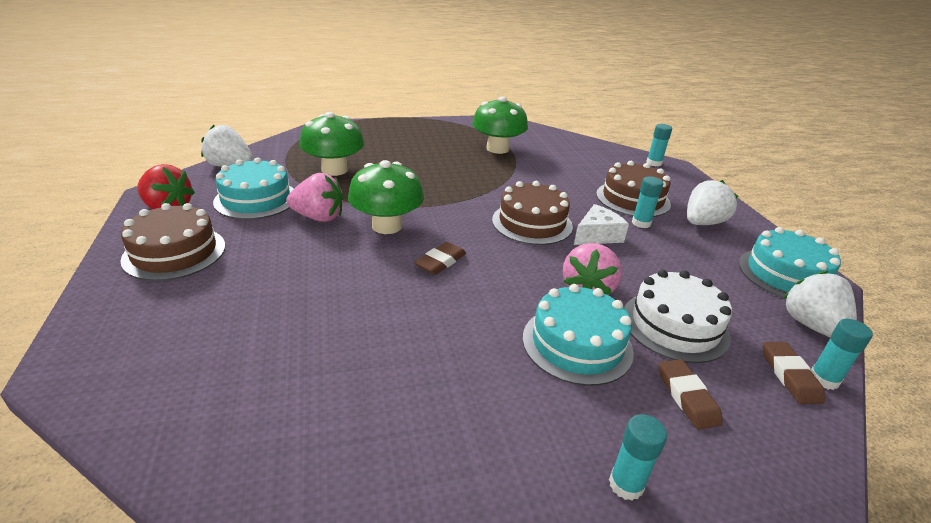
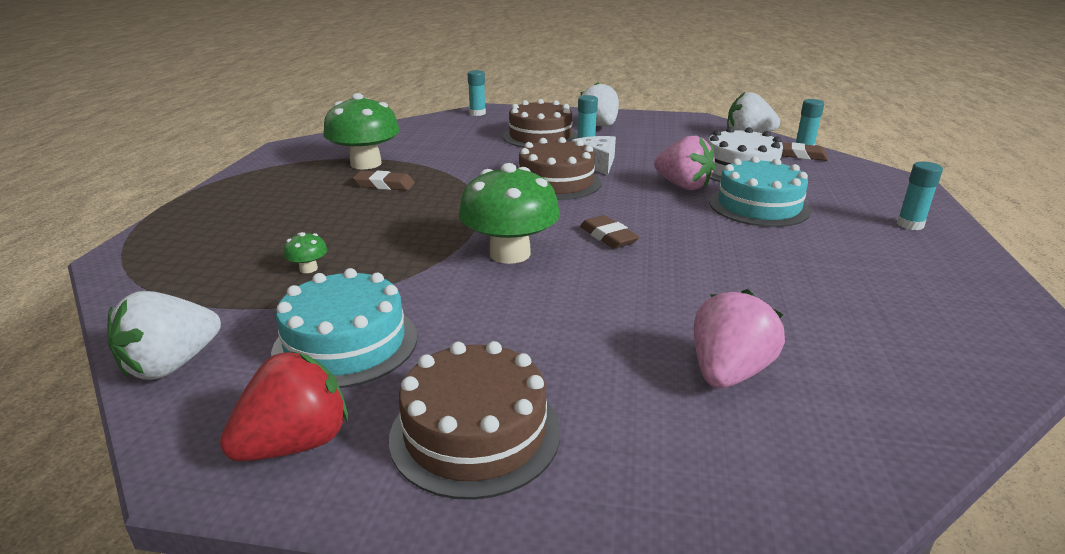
camera: 65 degrees left, 5 degrees down
pink strawberry [286,173,344,222] -> pink strawberry moved to [694,289,785,388]
green mushroom [299,112,364,176] -> green mushroom [283,232,327,273], size x0.41
brown eraser [659,359,723,430] -> brown eraser moved to [353,171,415,190]
turquoise cake [739,227,841,299] -> none

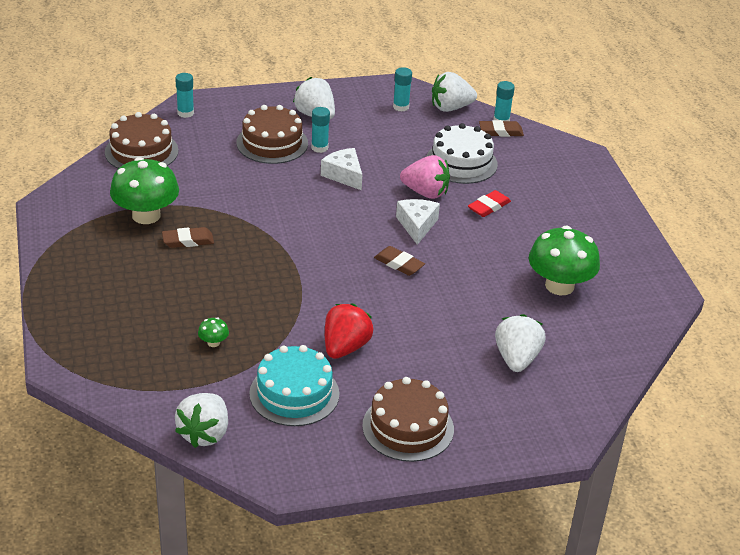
camera: 25 degrees left, 10 degrees up
red strawberry [220,352,348,461] -> red strawberry moved to [325,303,373,359]
green mushroom [459,163,560,264] -> green mushroom moved to [529,226,600,295]
brown cake [519,137,601,200] -> brown cake moved to [105,112,178,169]
pink strawberry [694,289,785,388] -> white strawberry [495,314,546,372]
turquoise cake [709,156,811,227] -> red eraser [468,190,511,217]
turquoise glue stick [897,162,943,230] -> turquoise glue stick moved to [393,67,412,112]
none -> white cheese [396,199,440,245]

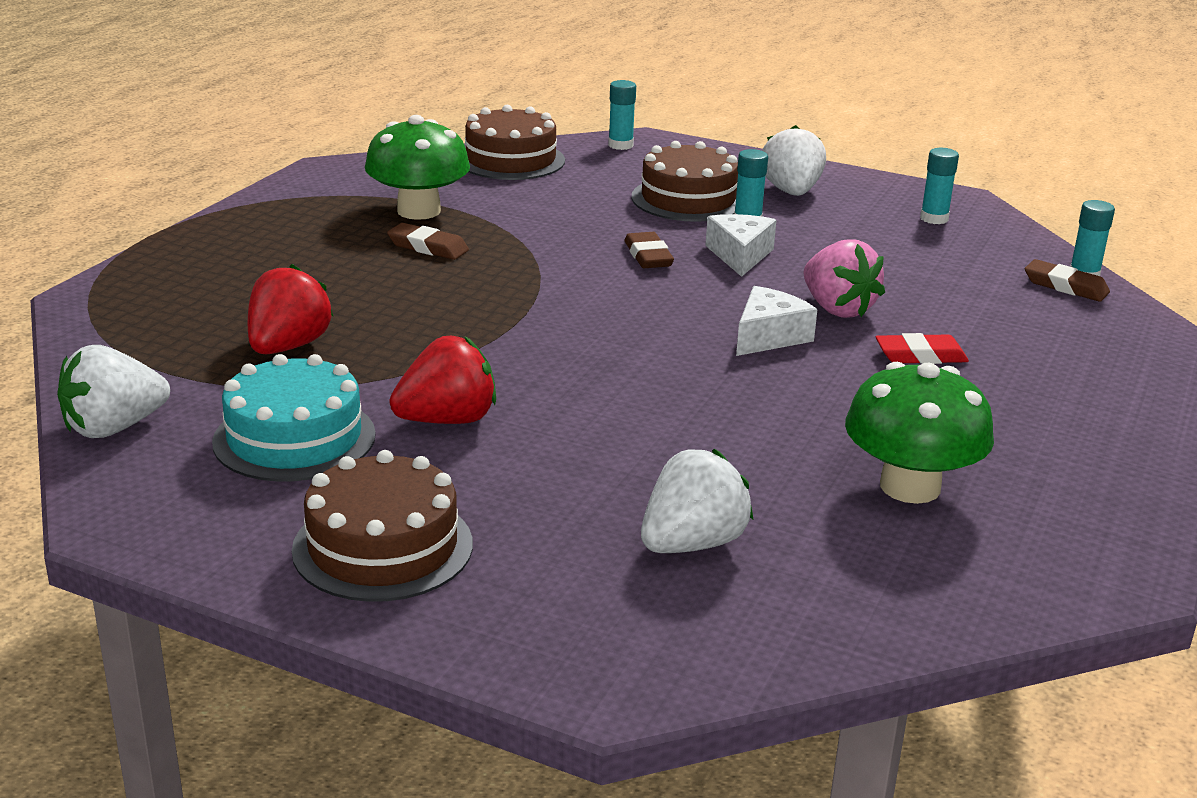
camera: 40 degrees right, 10 degrees down
green mushroom [198,317,229,347] -> red strawberry [248,264,333,354]
brown eraser [374,246,425,276] -> brown eraser moved to [624,232,674,268]
white cake [426,123,498,184] -> none
white strawberry [432,72,477,112] -> none

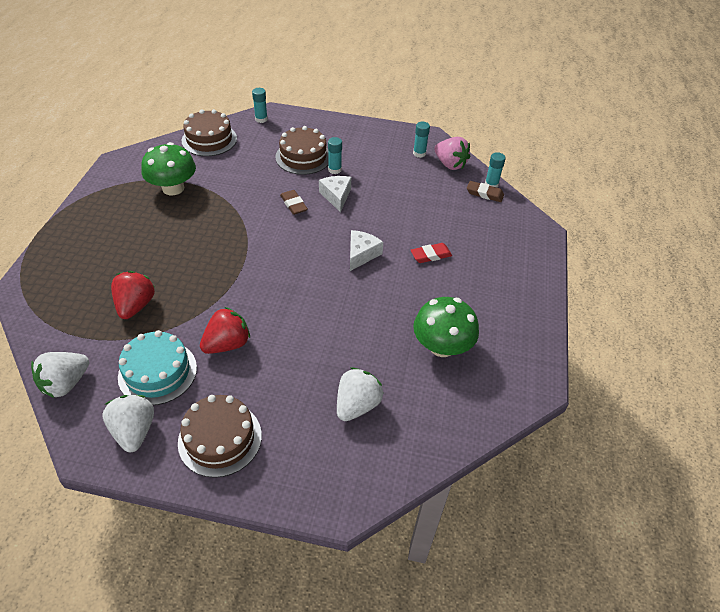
camera: 15 degrees left, 20 degrees up
brown eraser [387,223,469,260] -> none
white strawberry [763,125,826,196] -> white strawberry moved to [102,395,154,452]
pink strawberry [803,239,885,318] -> pink strawberry moved to [434,137,470,170]

